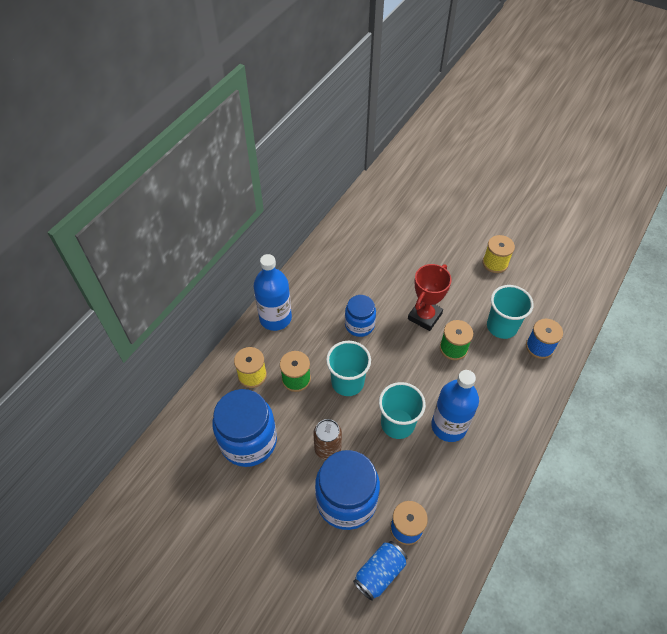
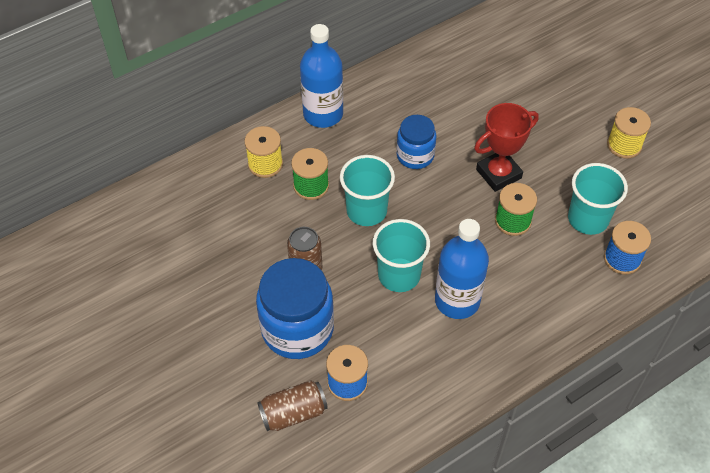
camera: 25 degrees right, 0 degrees up
blue jar [213,389,277,467] -> none
blue can [353,541,407,601] -> brown can [257,380,328,431]

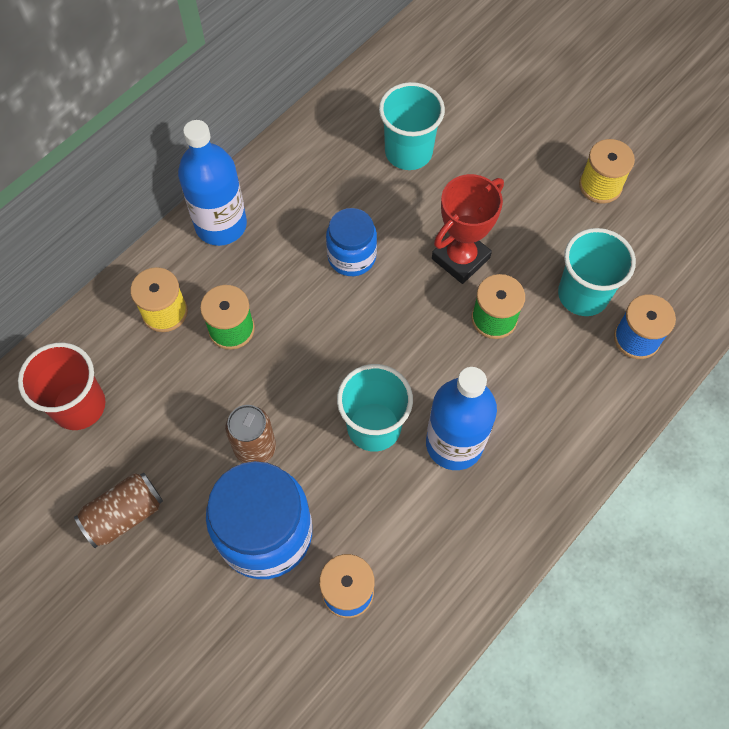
camera: 15 degrees left, 10 degrees up
brown can [257,380,328,431] -> brown can moved to [74,473,163,548]
turquoise cup [340,155,395,226] -> turquoise cup moved to [379,82,445,170]
none -> red cup [18,343,106,430]

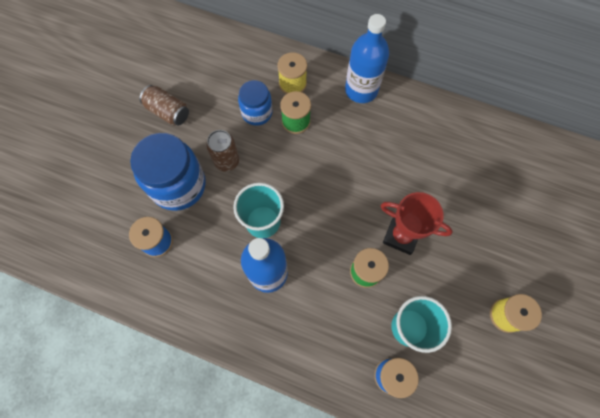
camera: 70 degrees right, 5 degrees up
red cup [18,343,106,430] -> none
blue jar [326,208,377,276] -> blue jar moved to [238,80,273,126]
turquoise cup [379,82,445,170] -> none

